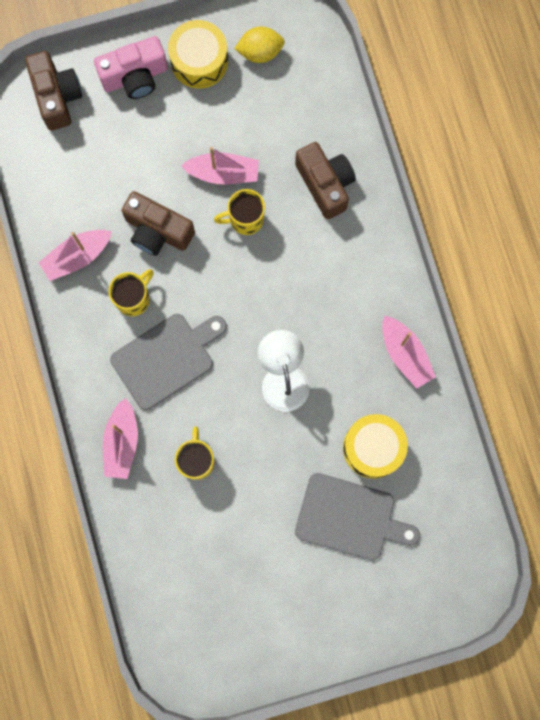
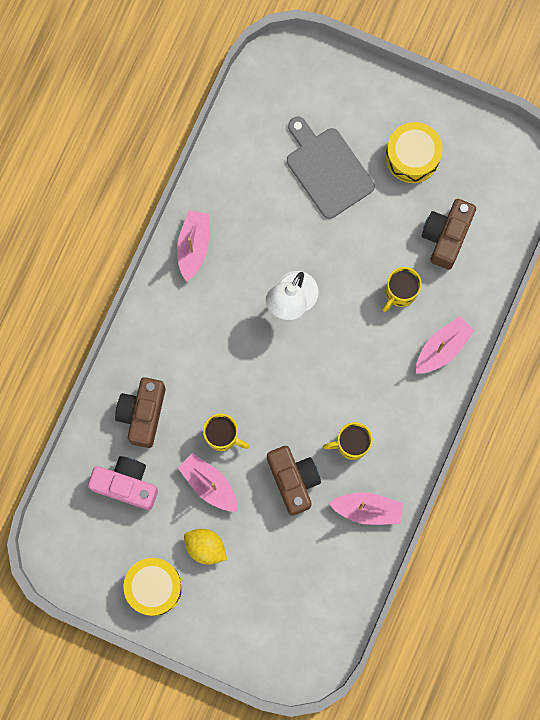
camera: 140 degrees left, 0 degrees up
brown camera [25,51,82,131] -> brown camera moved to [422,199,476,270]
pink camera [94,36,168,99] -> pink camera moved to [88,456,158,510]
grey cutting board [110,314,227,410] -> none
yellow lemon [234,26,285,63] -> yellow lemon moved to [184,529,227,565]
yellow drum [343,414,408,479] -> yellow drum moved to [386,122,443,183]

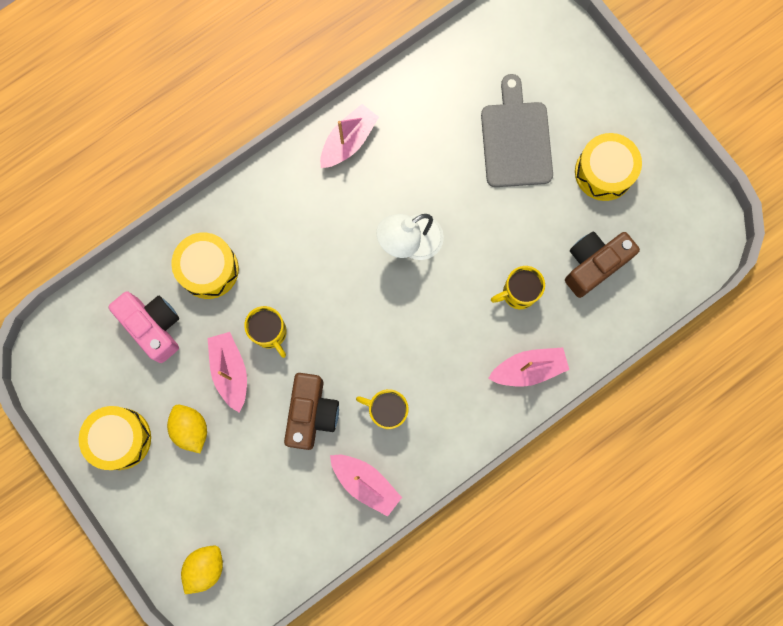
camera: 30 degrees right, 0 degrees up
brown camera [115,377,166,448] -> yellow drum [171,233,239,299]
none -> yellow lemon [181,546,223,594]

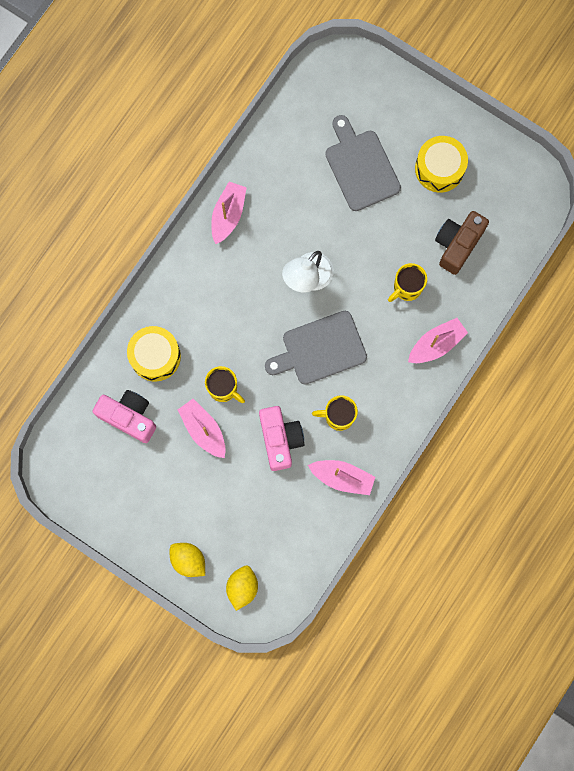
camera: 20 degrees left, 0 degrees up
yellow drum [79,406,151,470] -> none
yellow lemon [167,405,207,453] -> yellow lemon moved to [170,543,205,577]
brown camera [284,373,339,450] -> pink camera [259,406,304,471]
none -> grey cutting board [265,311,367,384]

